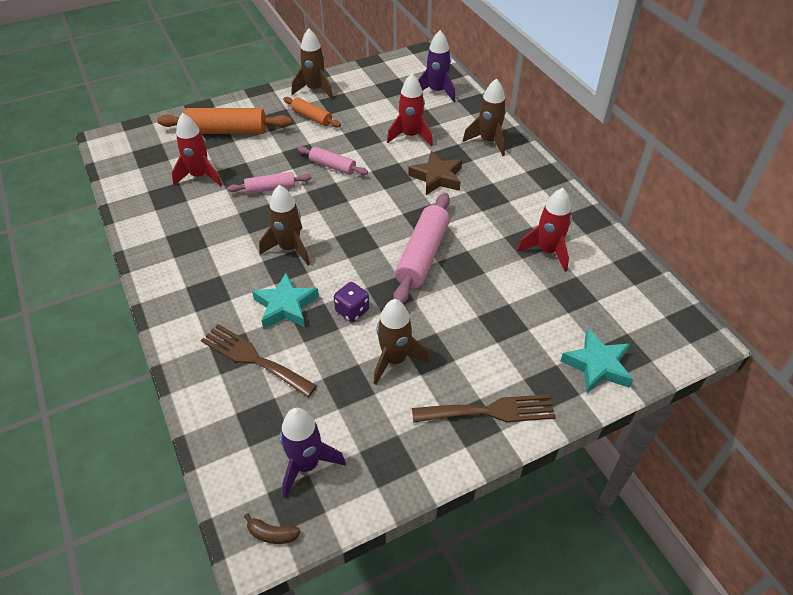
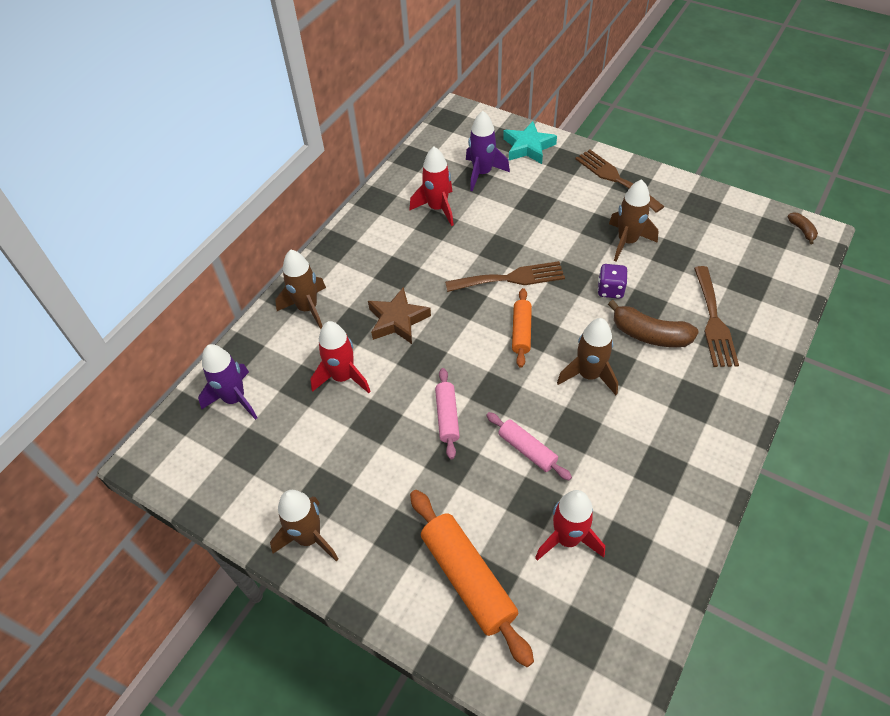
camera: 120 degrees left, 5 degrees up
turquoise star [252,273,319,329] -> brown banana [608,300,699,347]
purple rocket [280,408,346,498] -> purple rocket moved to [466,111,510,191]
orange rolling pin [283,97,341,127] -> orange rolling pin moved to [512,288,532,368]
pink rolling pin [393,193,450,304] -> brown fork [445,261,565,292]

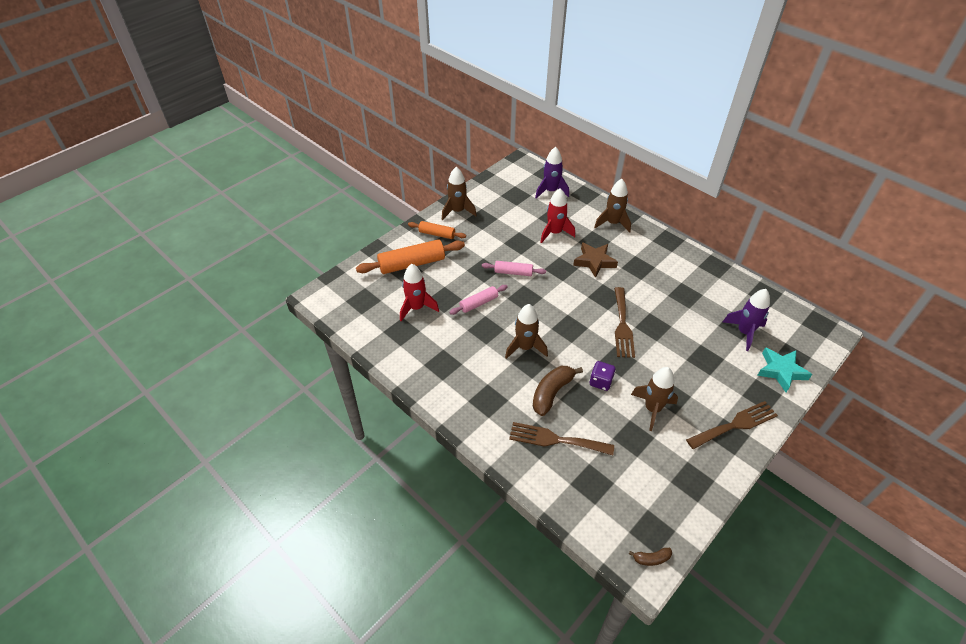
camera: 100 degrees right, 5 degrees down
red rocket [410,147,454,226] -> none
orange rolling pin [512,288,532,368] -> orange rolling pin moved to [408,221,466,239]

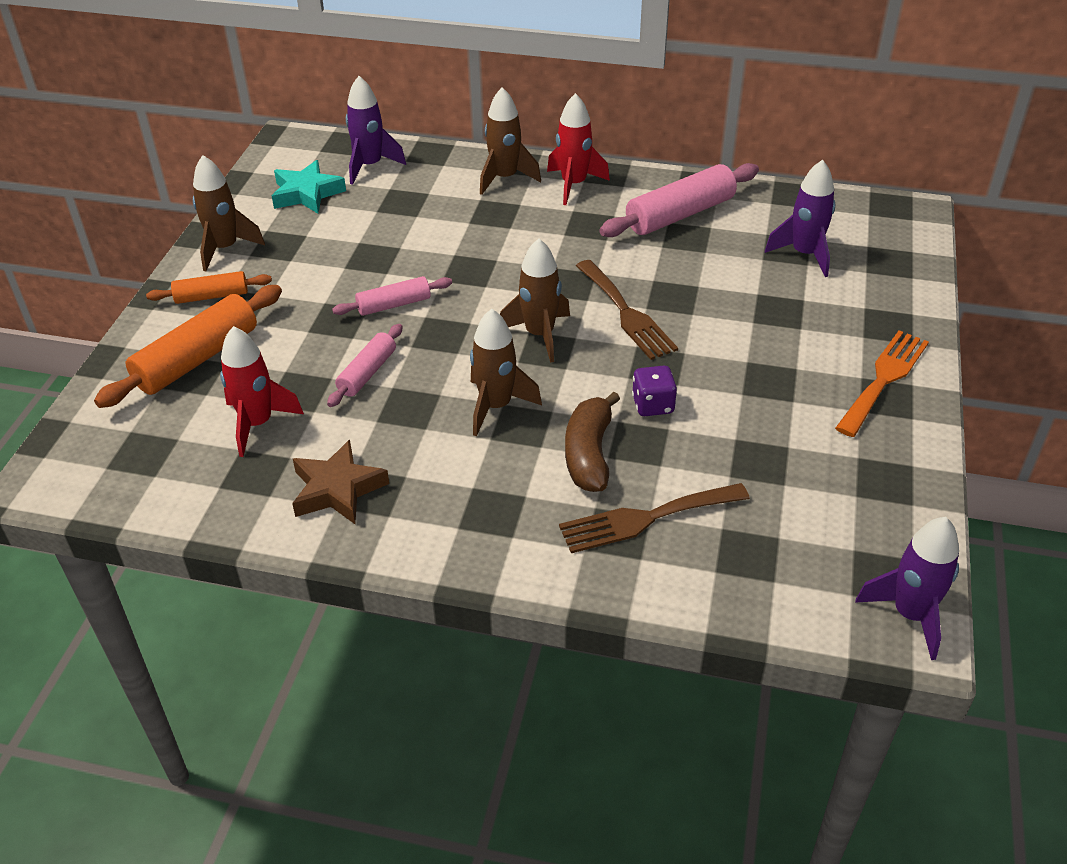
camera: 30 degrees left, 5 degrees down
red rocket [540,188,575,243] -> red rocket moved to [547,93,610,205]
brown star [573,242,618,278] -> brown star moved to [292,440,389,524]
brown banana [629,548,672,566] -> purple rocket [855,517,959,660]
brown rocket [631,367,678,431] -> brown rocket moved to [500,238,570,363]
brown fork [686,401,778,449] -> orange fork [835,330,929,437]
turquoise star [757,347,812,392] -> turquoise star moved to [272,160,346,213]
none -> pink rolling pin [599,163,759,237]

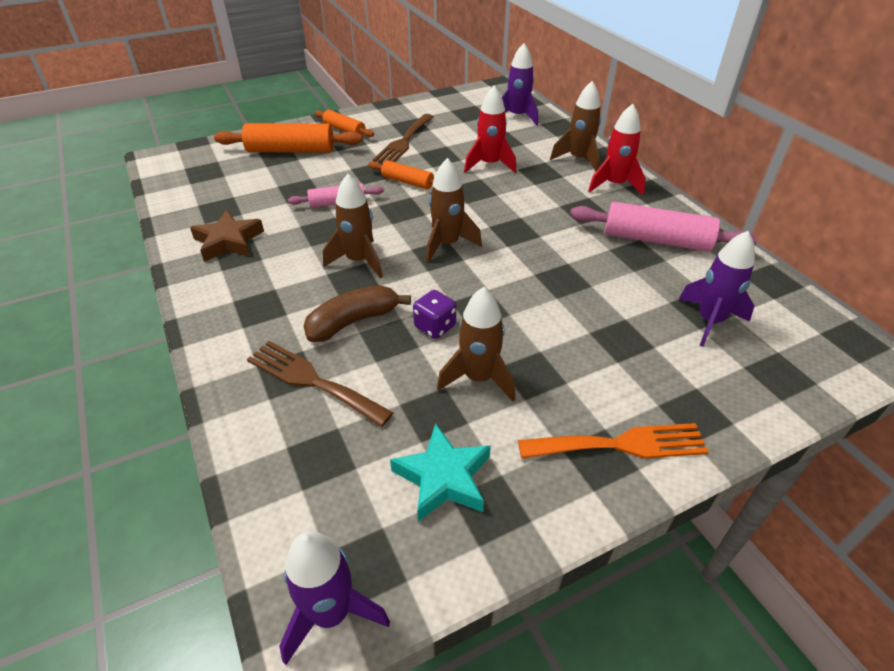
camera: 50 degrees right, 0 degrees up
brown rocket [193,155,265,271] -> brown rocket moved to [437,287,515,401]
red rocket [220,326,304,457] -> red rocket moved to [464,86,516,173]
turquoise star [272,160,346,213] -> turquoise star moved to [390,423,491,522]
pink rolling pin [332,276,452,316] -> orange rolling pin [368,160,434,189]
brown fork [576,260,678,360] -> brown fork moved to [373,114,434,163]

